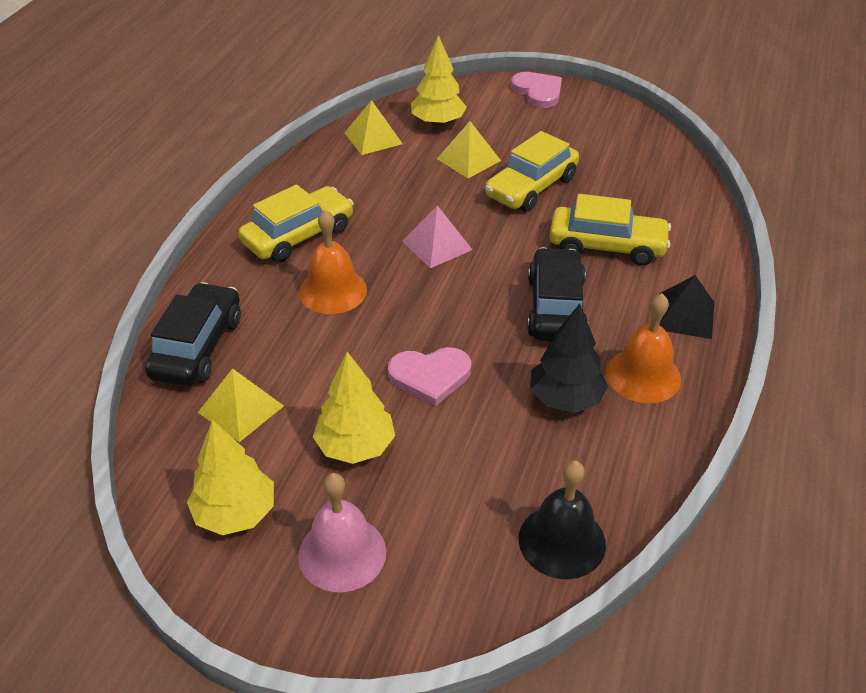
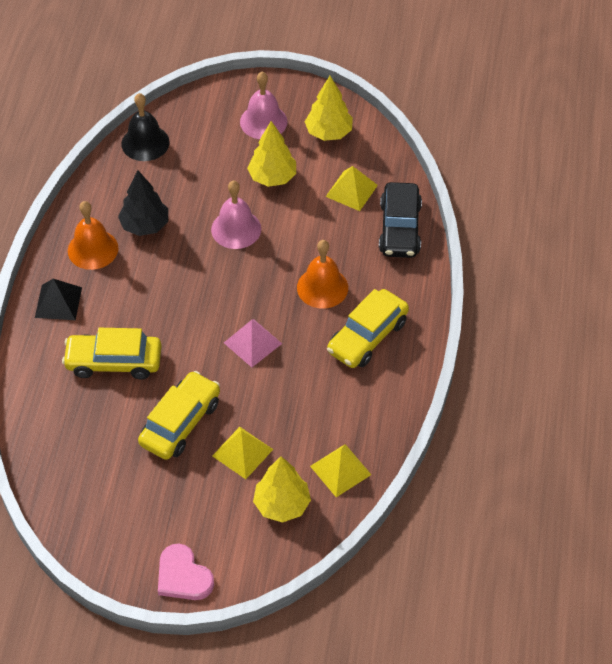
camera: 170 degrees right, 10 degrees up
pink heart [388,347,471,406] -> pink bell [211,181,261,249]
black car [527,247,588,342] -> none

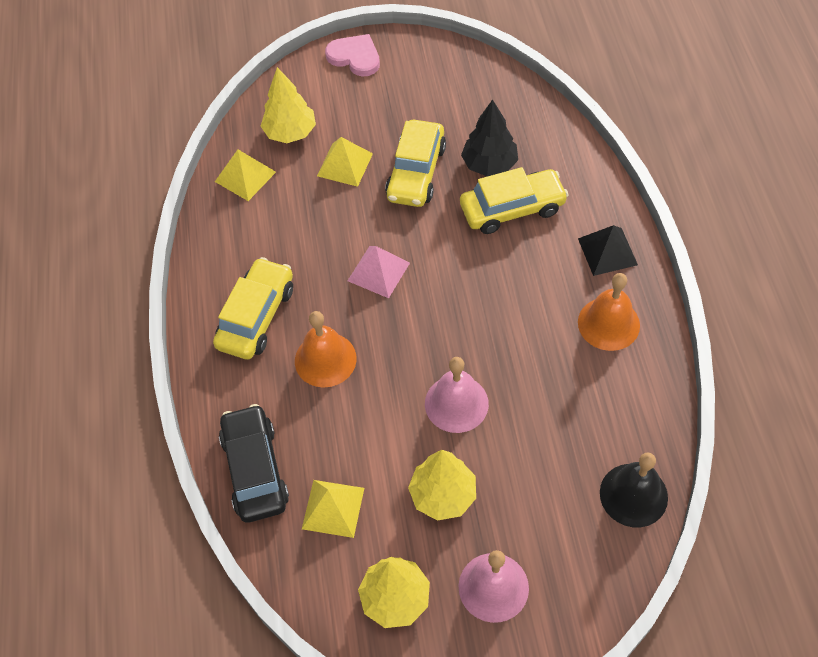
camera: 165 degrees right, 5 degrees up
black tree [118,170,168,236] -> black tree moved to [461,99,518,176]

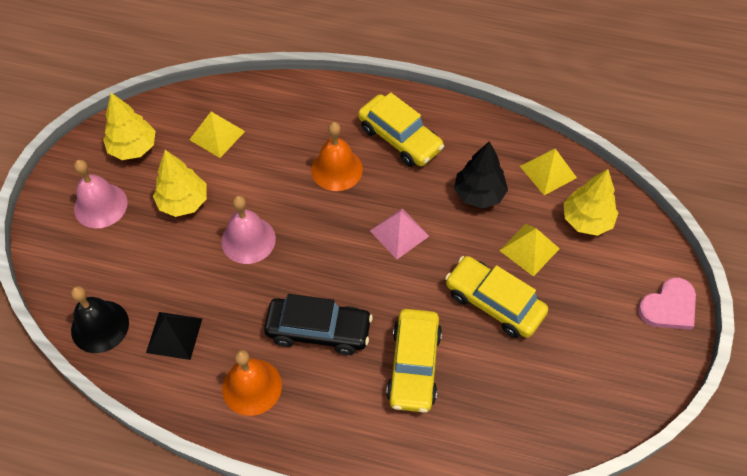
camera: 110 degrees right, 0 degrees up
black car [219,404,289,523] -> black car moved to [264,294,373,355]
black tree [461,99,518,176] -> black tree moved to [454,141,508,209]
black pyramid [578,225,638,276] -> black pyramid moved to [146,312,202,360]

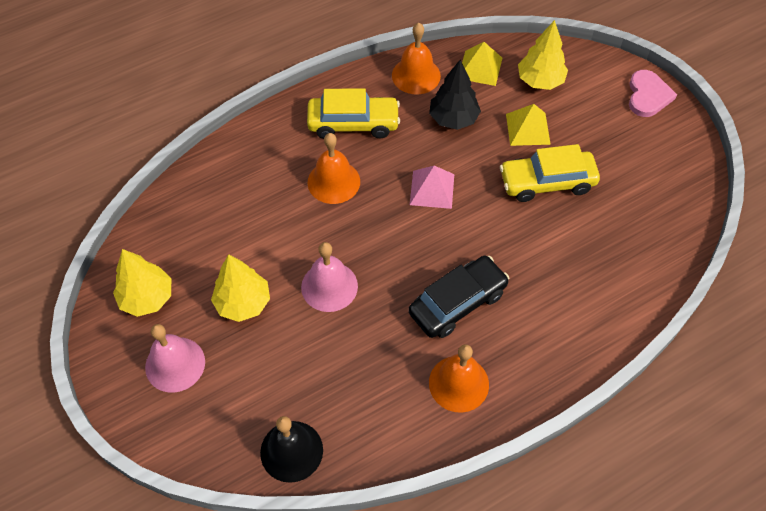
camera: 45 degrees left, 0 degrees up
black pyramid [146,312,202,360] -> none
yellow pyramid [189,112,245,158] -> none
yellow car [386,309,442,413] -> none
none -> orange bell [392,23,441,94]

